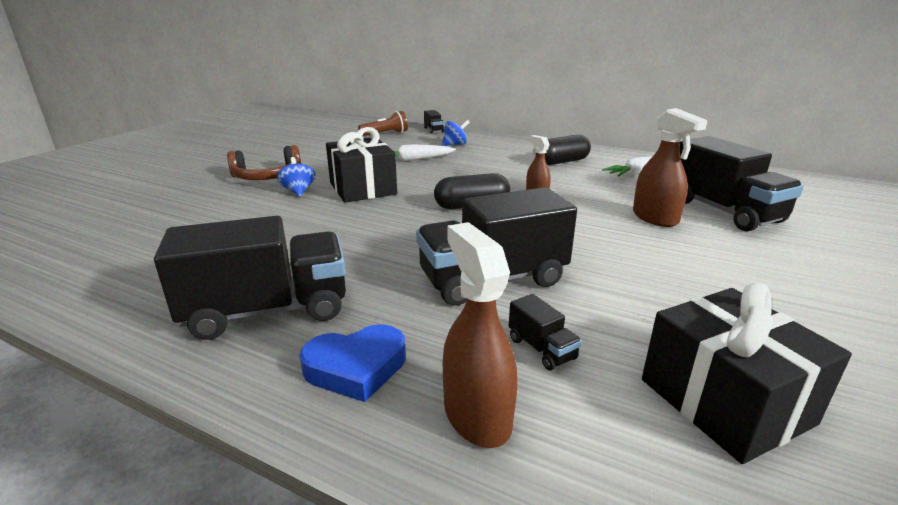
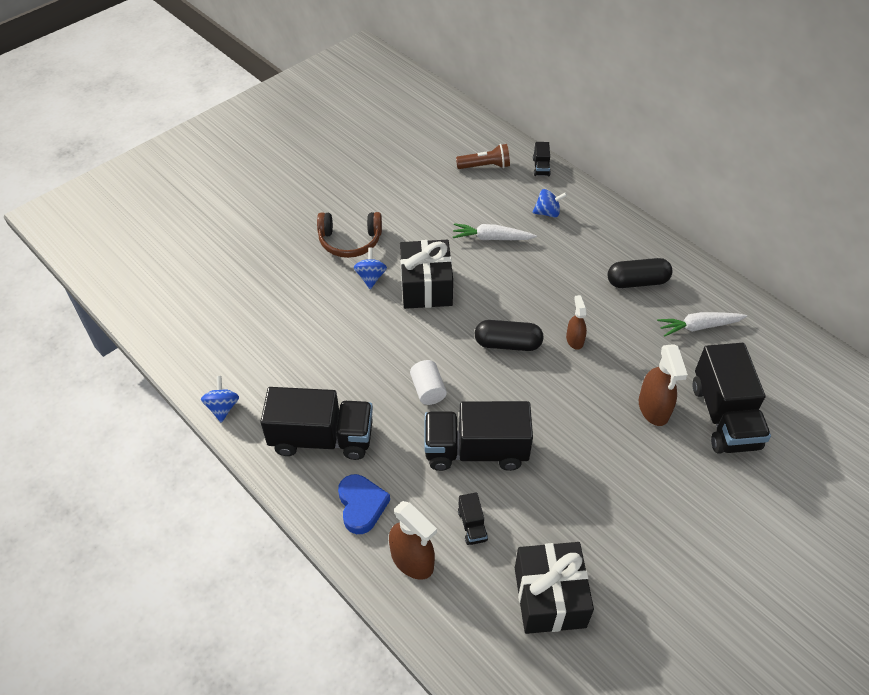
camera: 20 degrees right, 25 degrees up
blue heart [300,324,406,402] -> blue heart turned 105 degrees counterclockwise [338,474,390,534]
brown spray bottle [443,222,518,448] -> brown spray bottle turned 135 degrees clockwise [389,501,437,580]
none -> blue spinning top [201,376,239,423]
none -> white cylinder [410,360,447,405]

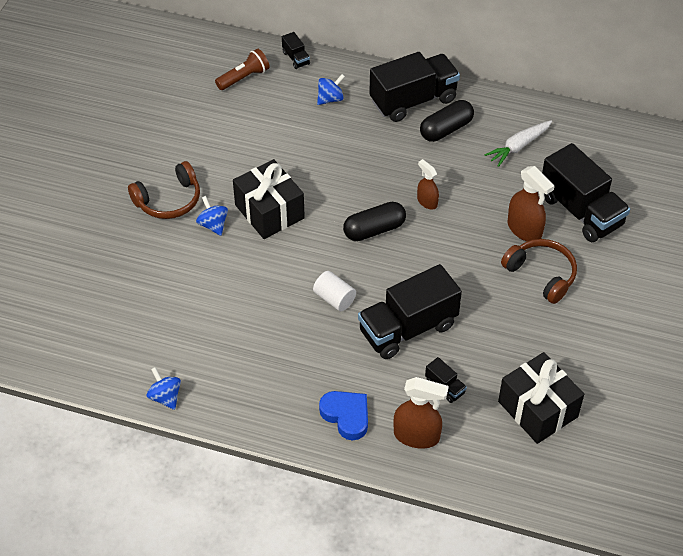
camera: 30 degrees left, 0 degrees up
black truck [260,387,373,460] -> black truck moved to [369,52,460,122]
white carrot [453,223,537,240] -> none
none -> brown headphones [501,239,577,304]

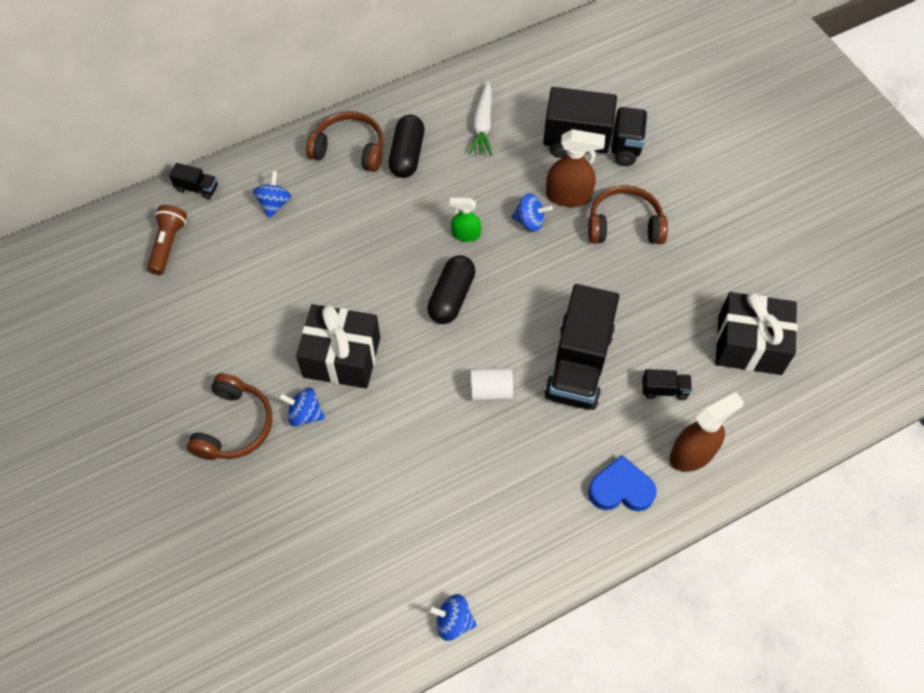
camera: 45 degrees left, 10 degrees up
black truck [369,52,460,122] -> brown headphones [306,111,384,172]
brown spray bottle [417,159,439,209] -> green spray bottle [450,197,481,242]
none -> blue spinning top [511,193,553,231]

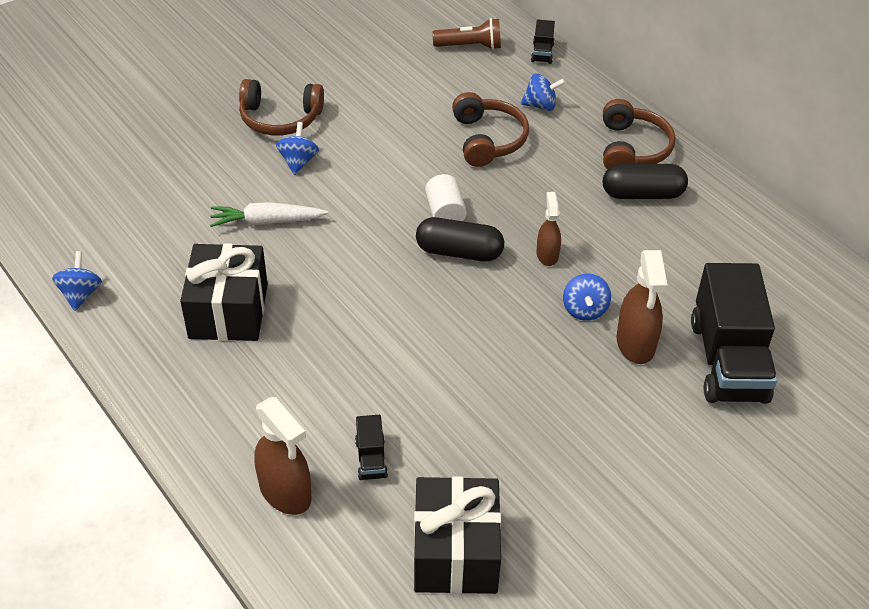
camera: 80 degrees right, 15 degrees down
black gift [296,304,380,388] -> black gift moved to [180,243,268,341]
green spray bottle [450,197,481,242] -> brown spray bottle [537,192,561,266]
white carrot [469,81,492,156] -> white carrot moved to [210,202,328,227]
white cylinder [470,368,513,401] -> white cylinder moved to [425,174,467,221]
black truck [544,284,619,410] -> none
brown headphones [588,185,668,244] -> brown headphones moved to [452,92,529,167]
blue heart [588,455,657,511] -> none

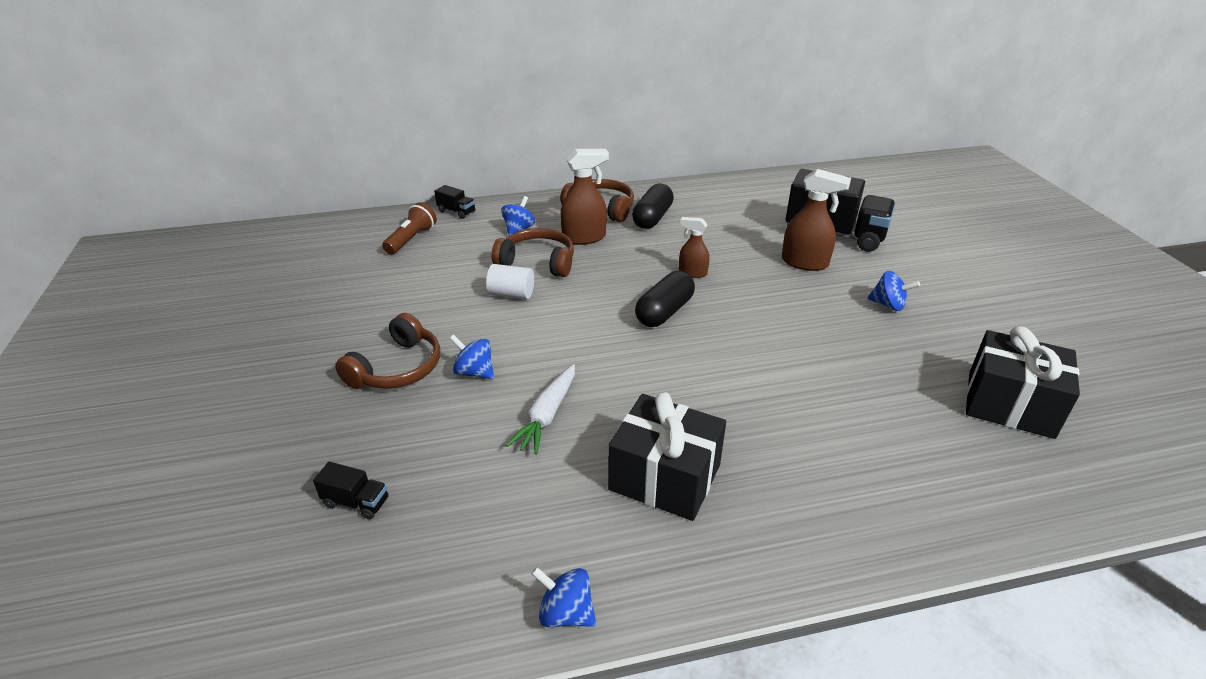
camera: 65 degrees left, 10 degrees down
brown spray bottle [254,397,312,515] -> brown spray bottle moved to [560,149,609,245]
black truck [355,415,388,480] -> black truck moved to [313,461,388,519]
white cylinder [425,174,467,221] -> white cylinder moved to [486,264,534,299]
blue spinning top [563,273,611,321] -> blue spinning top moved to [867,271,920,311]

